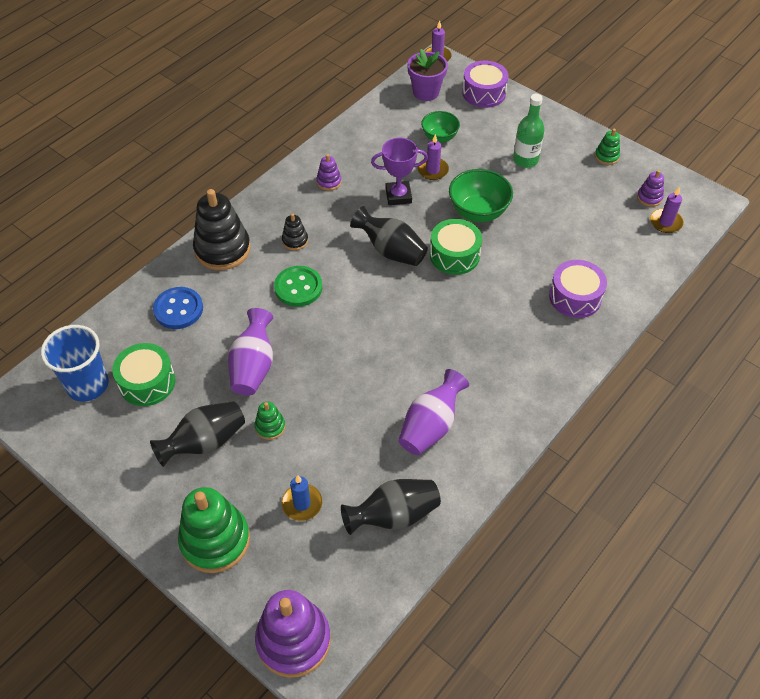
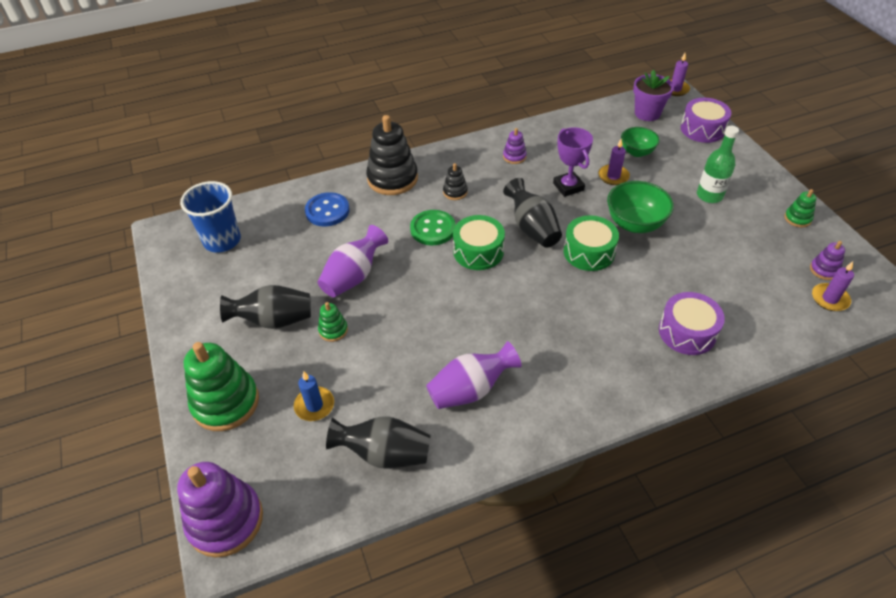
camera: 30 degrees right, 5 degrees down
green drum [112,343,175,406] -> green drum moved to [453,215,505,270]
purple trophy [371,138,428,205] -> purple trophy turned 45 degrees clockwise [553,127,593,197]

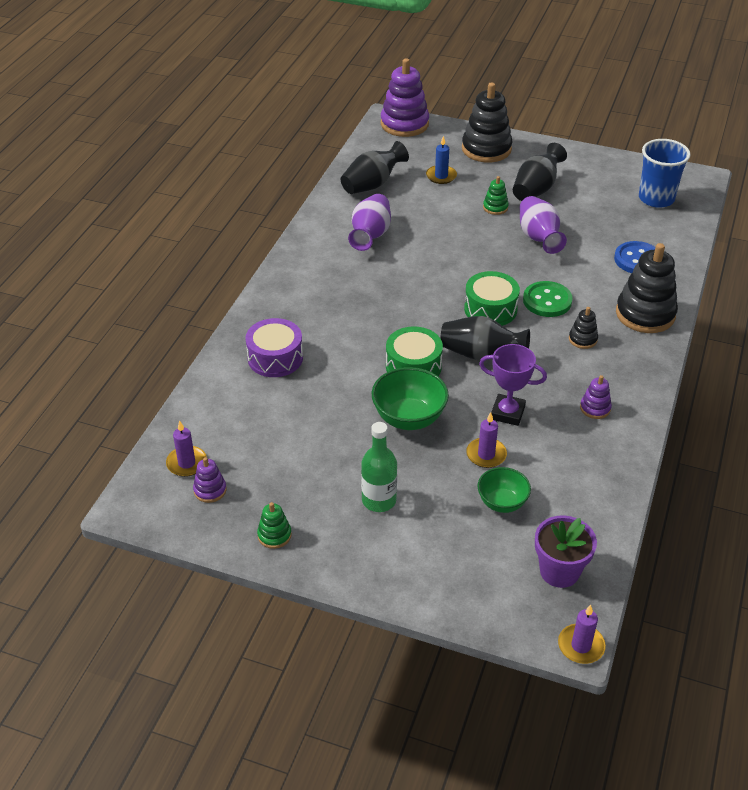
camera: 130 degrees right, 5 degrees down
green stacking toy [184,342,259,431] -> black stacking toy [462,82,512,163]
purple drum [681,98,731,143] -> none

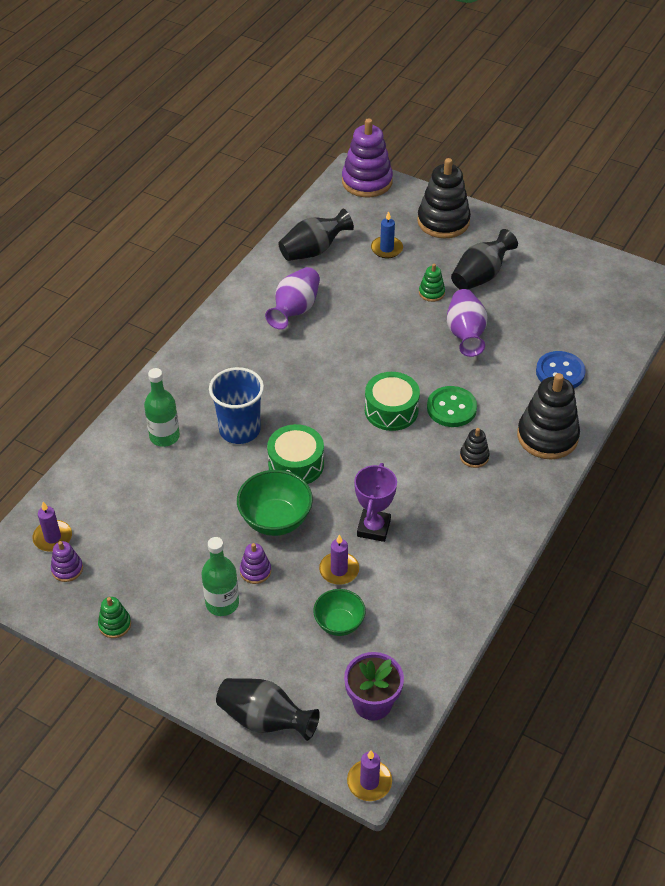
camera: 10 degrees right, 5 degrees up
purple drum [245,318,303,377] -> green bottle [144,368,180,447]
black vase [440,316,530,360] -> black vase moved to [216,678,320,741]
purple trophy [479,344,547,426] -> purple trophy turned 75 degrees clockwise [354,463,397,542]
purple stacking toy [580,375,612,419] -> purple stacking toy moved to [240,543,271,584]
blue cup [639,139,691,208] -> blue cup moved to [209,367,264,444]

